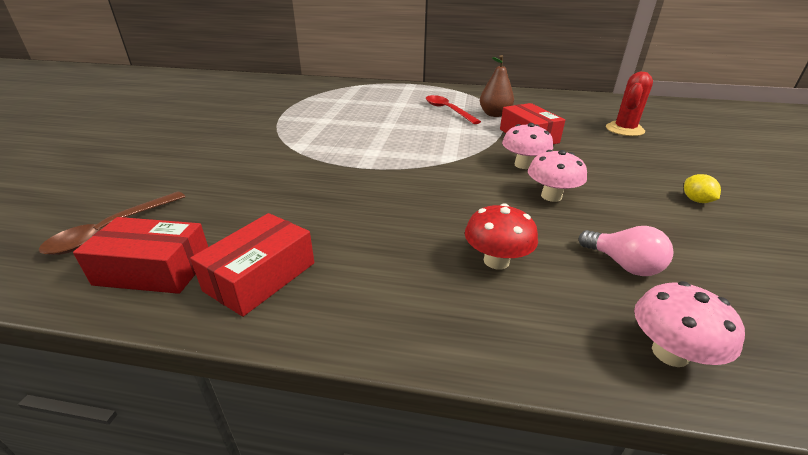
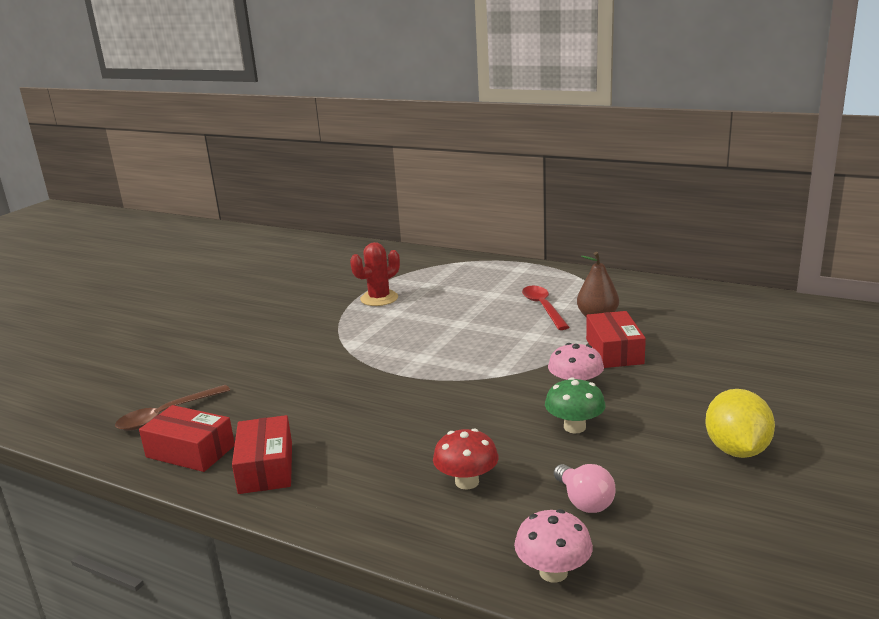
camera: 20 degrees right, 10 degrees down
red box [190,213,314,317] -> red box turned 60 degrees counterclockwise [232,415,292,494]
pink mushroom [528,150,587,202] -> green mushroom [545,377,606,433]
red cactus [606,72,653,136] -> red cactus moved to [350,242,400,306]
yellow lemon [684,174,721,203] -> yellow lemon [705,389,775,458], size x2.05

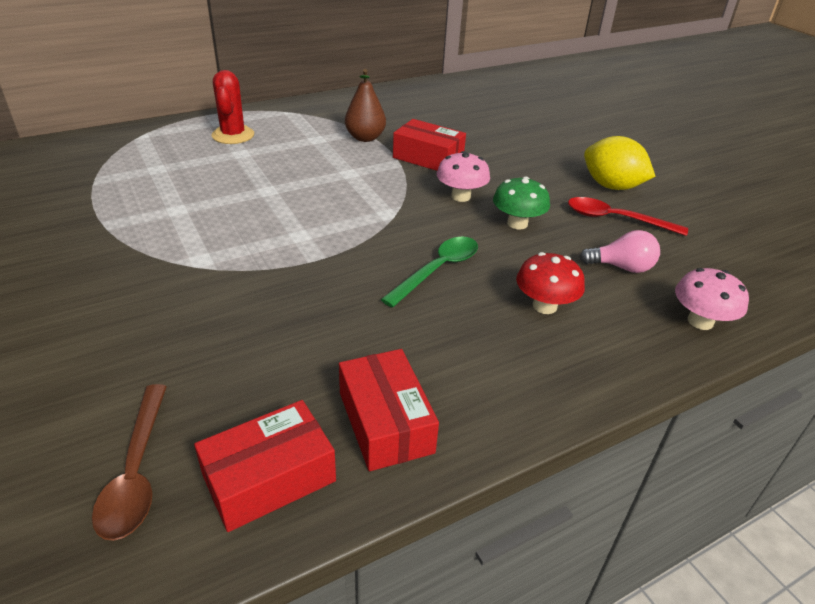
camera: 60 degrees left, 15 degrees up
red box [232,415,292,494] -> red box turned 45 degrees clockwise [339,349,439,471]
red cactus [350,242,400,306] -> red cactus moved to [212,70,254,144]
red spoon [522,286,569,330] -> red spoon moved to [568,197,688,236]
none -> green spoon [381,236,478,307]

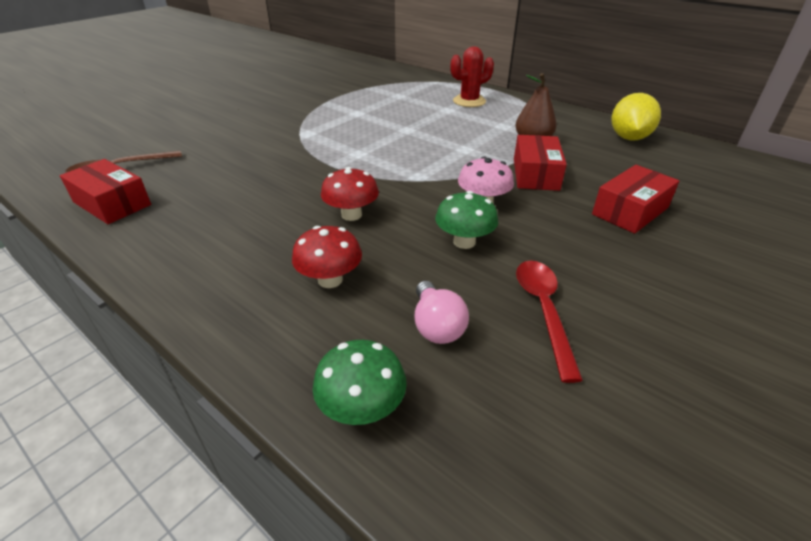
camera: 70 degrees right, 0 degrees up
red box [339,349,439,471] -> red box moved to [592,165,679,234]
green spoon [381,236,478,307] -> red mushroom [321,167,379,221]
yellow lemon [584,136,655,190] -> yellow lemon moved to [611,93,661,140]
pink mushroom [675,268,749,330] -> green mushroom [313,340,407,425]

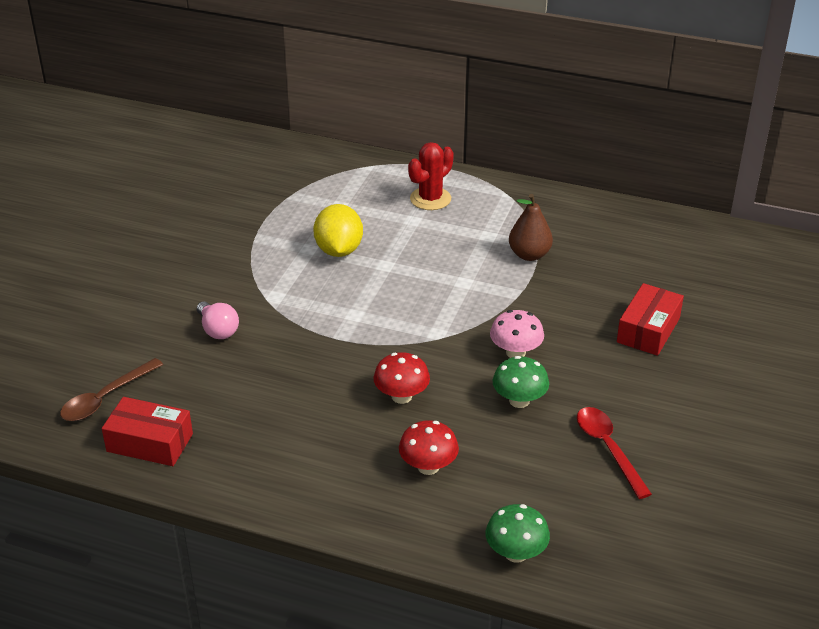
camera: 20 degrees left, 0 degrees up
pink light bulb [415,281,469,344] -> pink light bulb moved to [197,302,239,339]
red box [514,135,567,191] -> none
yellow lemon [611,93,661,140] -> yellow lemon moved to [313,204,363,257]

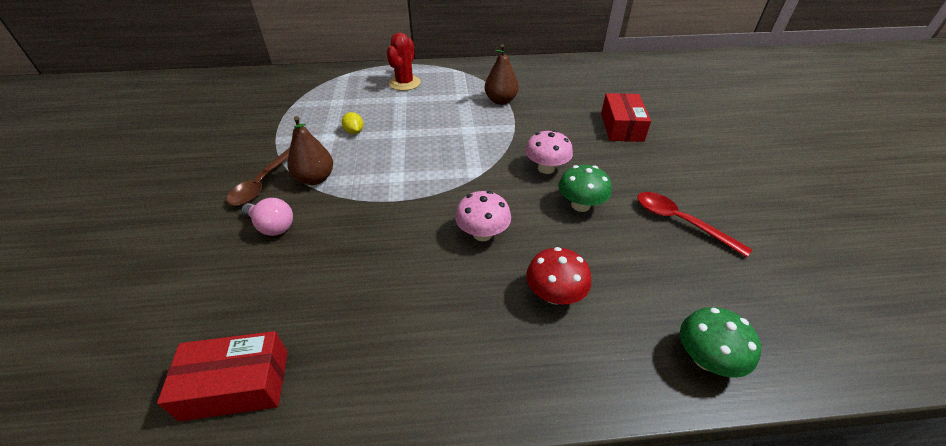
camera: 25 degrees left, 5 degrees up
brown spoon [60,358,163,421] -> brown spoon moved to [227,148,290,206]
yellow lemon [313,204,363,257] -> yellow lemon [342,112,363,134], size x0.49
red mushroom [374,352,430,404] -> pink mushroom [455,191,511,241]
none -> brown pear [288,116,333,185]

